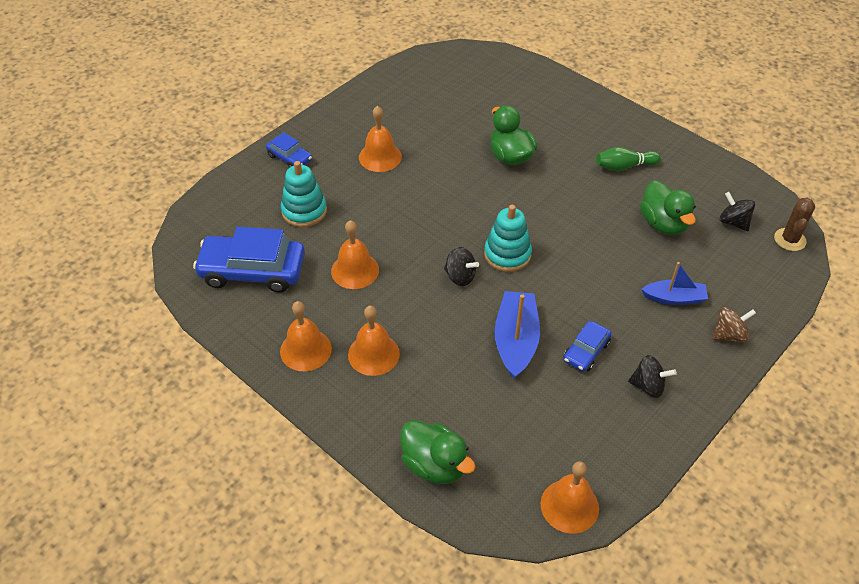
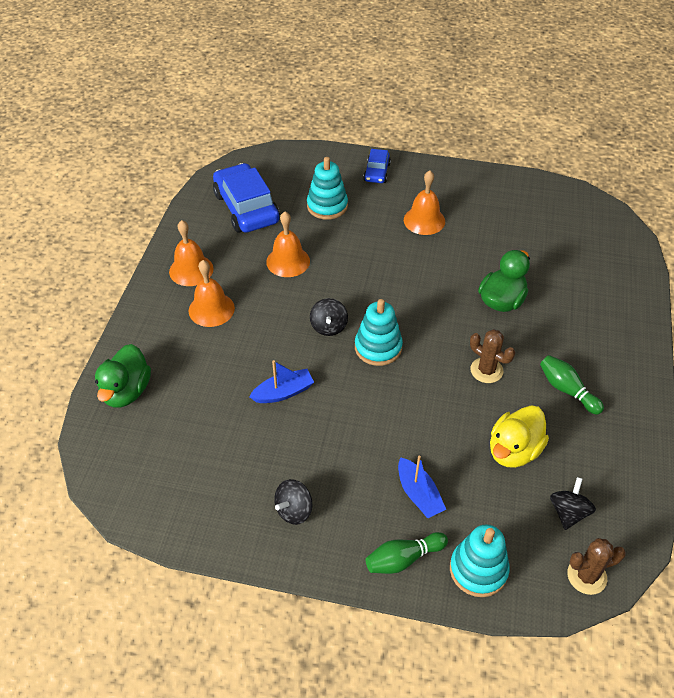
camera: 60 degrees right, 0 degrees up
blue boat [495,291,540,379] -> blue boat [249,360,314,403], size x0.65
orange bell [541,461,599,533] -> none
blue car [563,321,612,372] -> none
black spinning top [628,355,677,398] -> black spinning top turned 60 degrees clockwise [274,479,312,525]
green duck [640,180,696,235] -> yellow duck [490,405,549,468]
brown spinning top [712,307,756,343] -> green bowling pin [366,532,448,574]
none -> turquoise stacking toy [450,525,510,597]
none -> brown cactus [470,329,515,383]

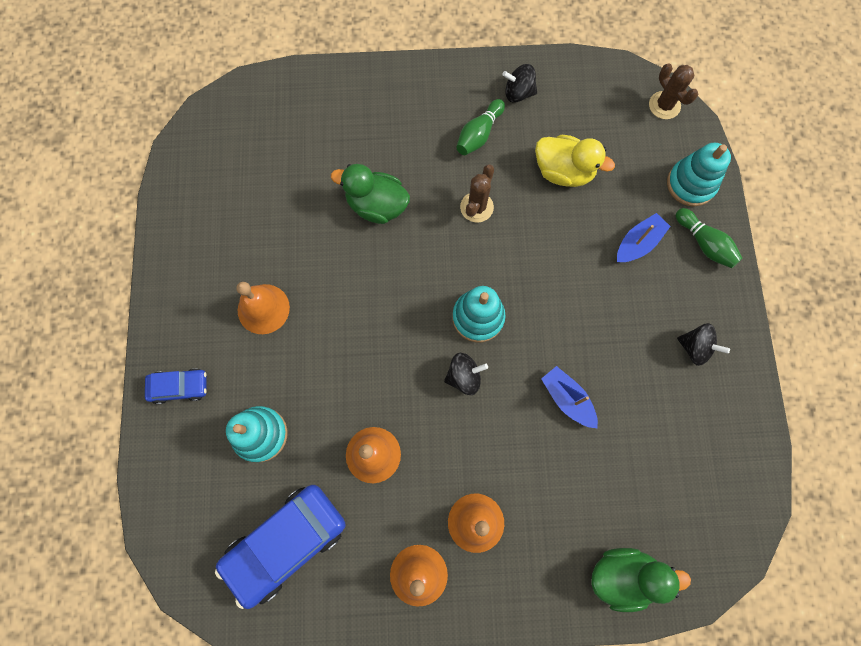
camera: 105 degrees left, 25 degrees up
black spinning top [550,477,596,530] -> black spinning top moved to [502,64,537,103]

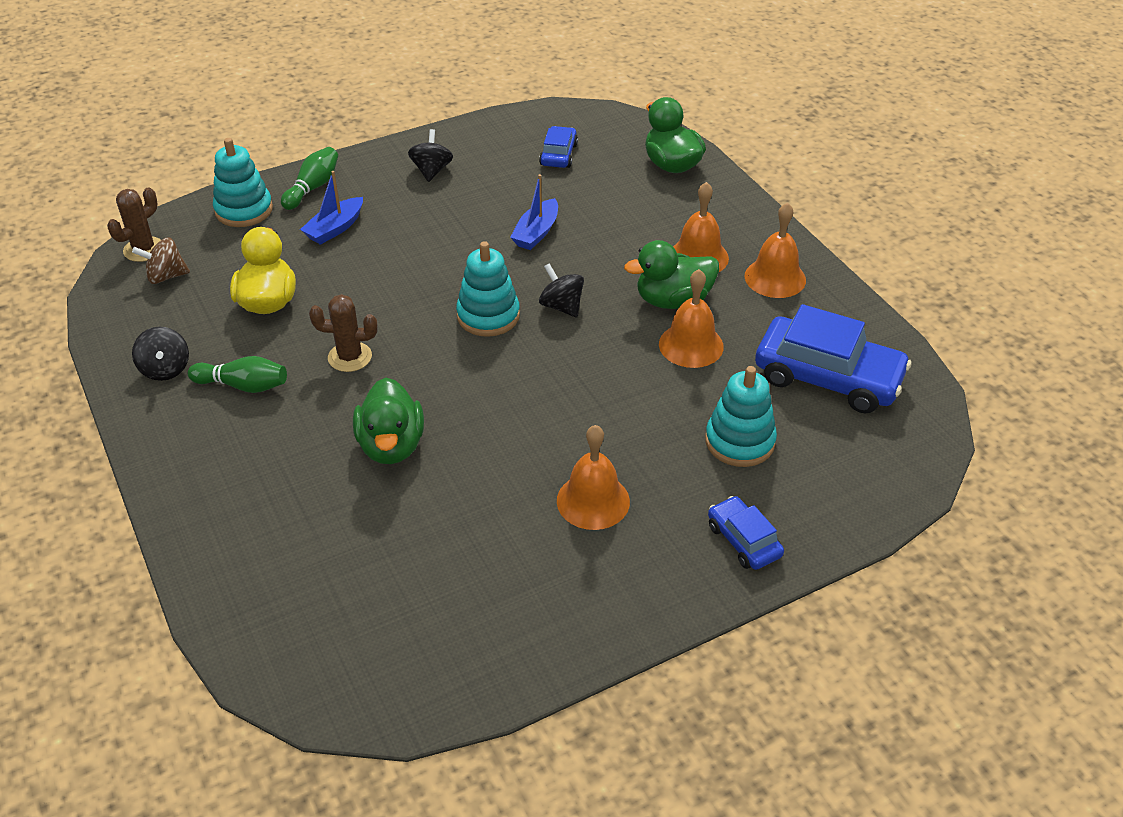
camera: 115 degrees left, 30 degrees down
blue boat [617,213,671,262] -> blue boat turned 75 degrees counterclockwise [300,171,363,245]
none -> brown spinning top [132,237,190,284]
none -> blue car [539,126,578,168]
none -> green duck [624,240,719,309]

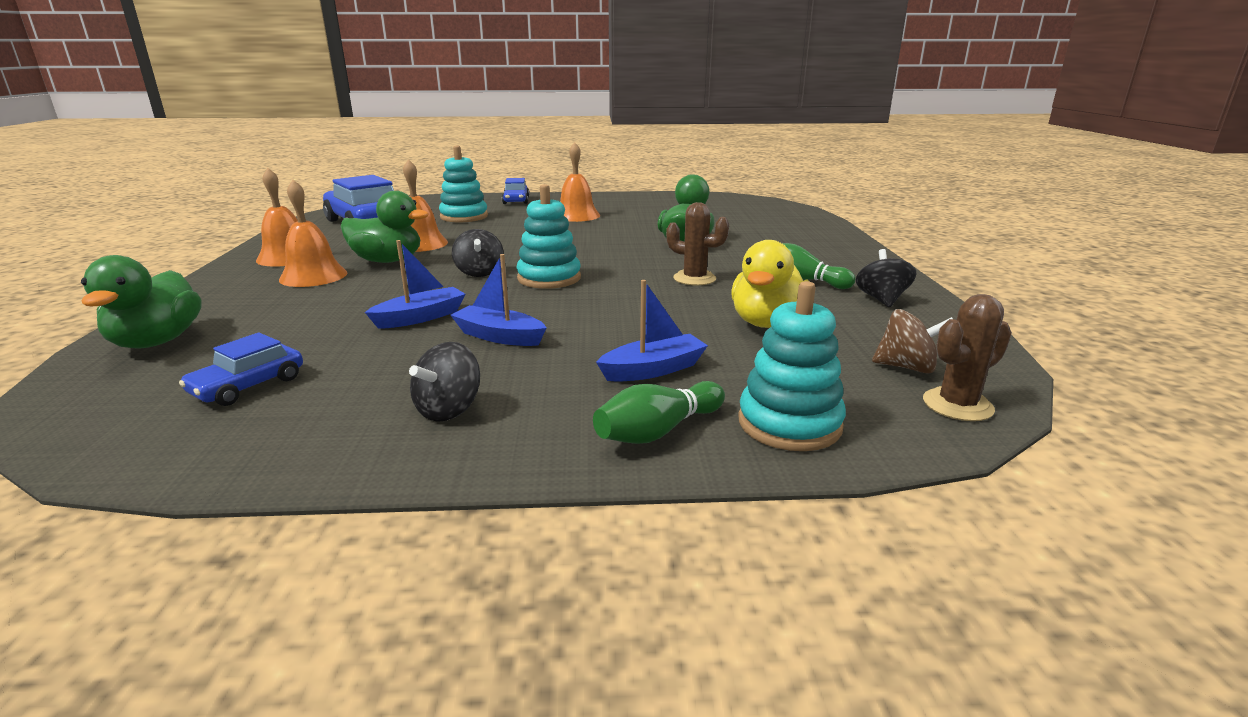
camera: 155 degrees left, 20 degrees down
none -> blue boat [451,254,546,346]

